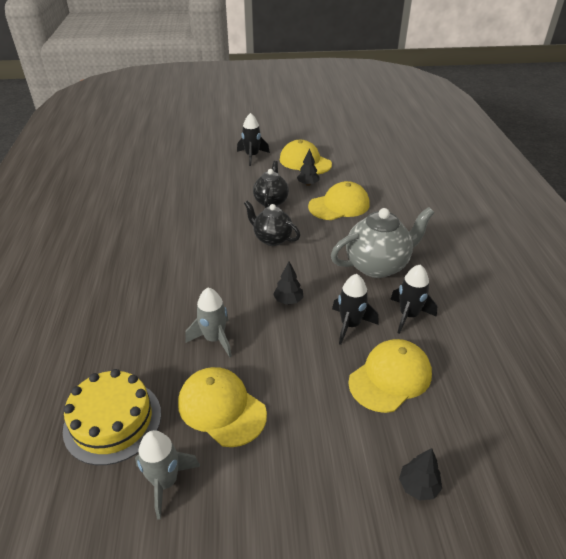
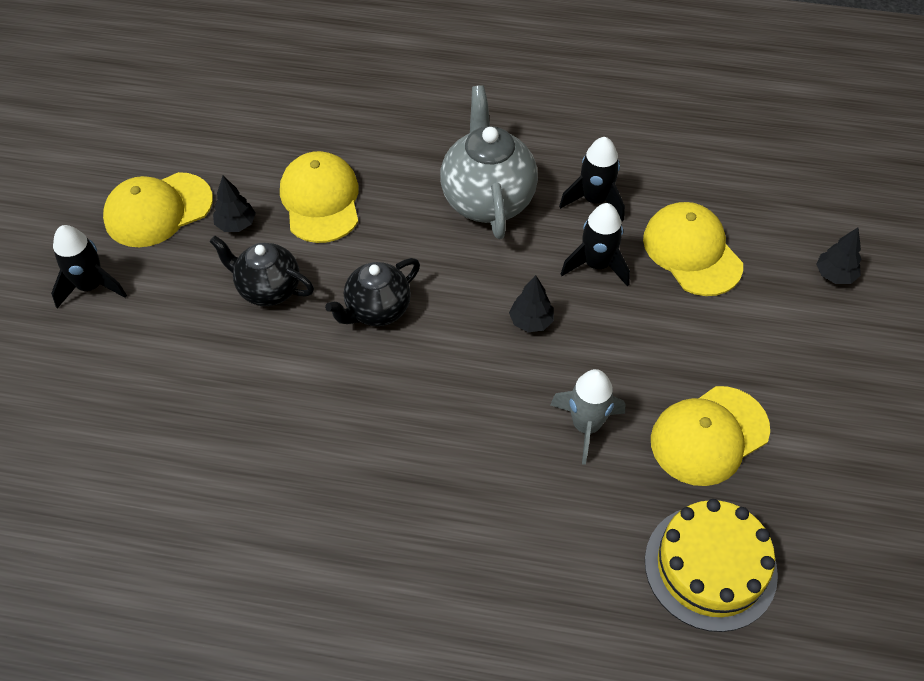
camera: 75 degrees left, 15 degrees up
grey rocket [135,430,201,520] -> none

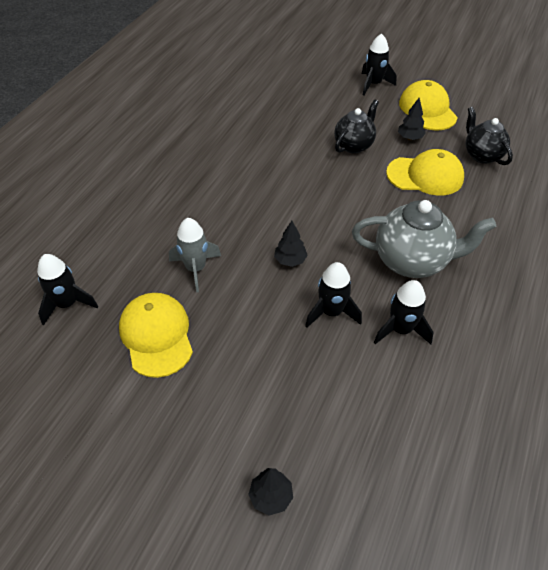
camera: 105 degrees right, 5 degrees down
black teapot [325,258,420,326] -> black teapot moved to [466,107,513,165]
yellow cap [643,202,743,296] -> none
yellow cake [645,499,778,632] -> black rocket [37,254,98,326]

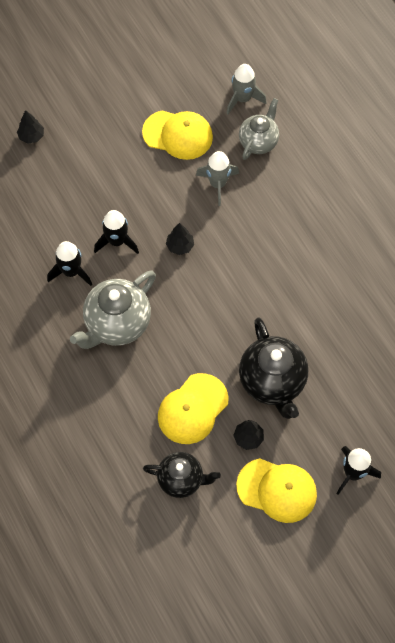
camera: 125 degrees right, 15 degrees up
black rocket [37,254,98,326] -> grey rocket [226,64,267,114]
black teapot [334,99,379,154] -> black teapot [239,317,308,419], size x1.55
none -> grey teapot [239,98,279,160]

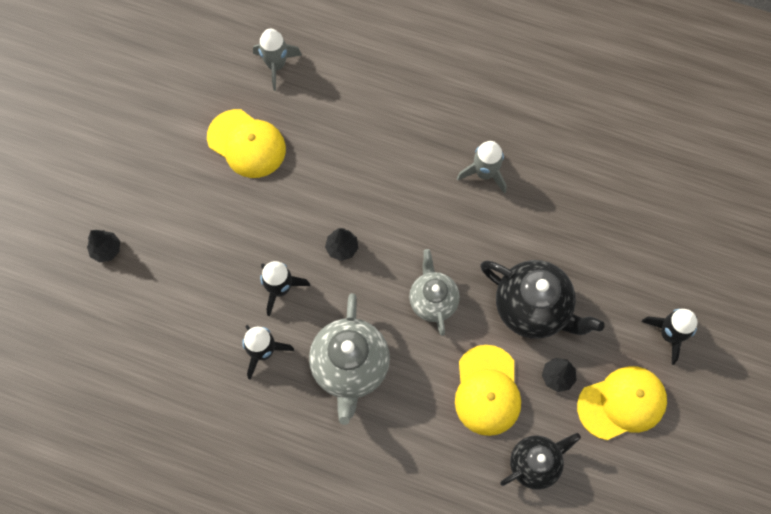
camera: 40 degrees left, 5 degrees up
yellow cap [142,111,213,160] -> yellow cap turned 60 degrees clockwise [207,109,286,178]
grey rocket [196,151,239,206] -> grey rocket moved to [457,141,506,194]
grey teapot [239,98,279,160] -> grey teapot moved to [409,249,460,336]

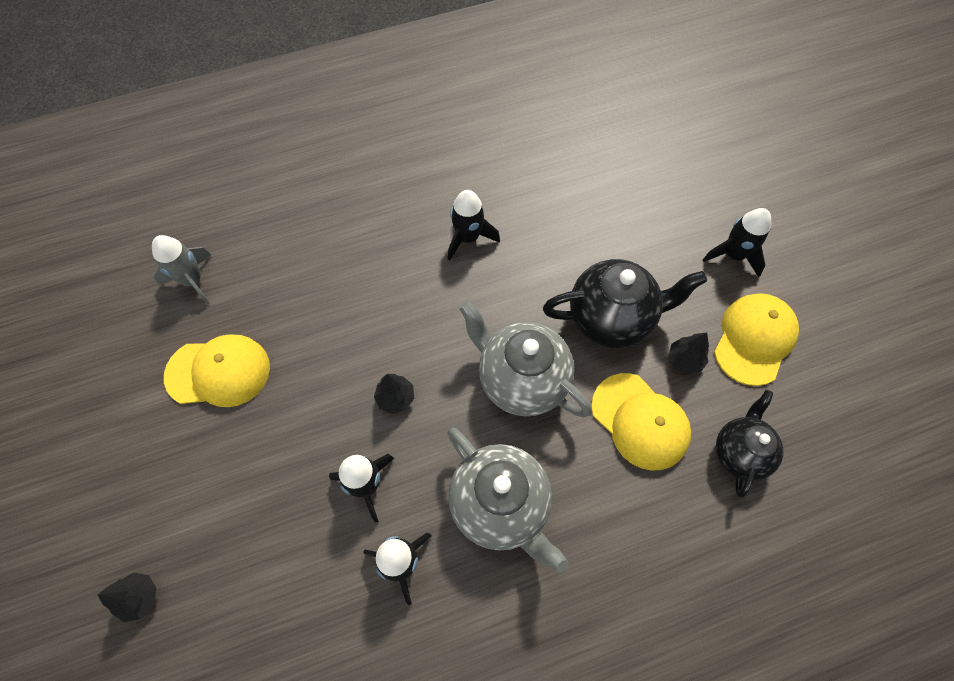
camera: 40 degrees left, 5 degrees down
grey teapot [409,249,460,336] -> grey teapot [459,300,592,418], size x1.55
grey rocket [457,141,506,194] -> black rocket [448,190,500,261]

